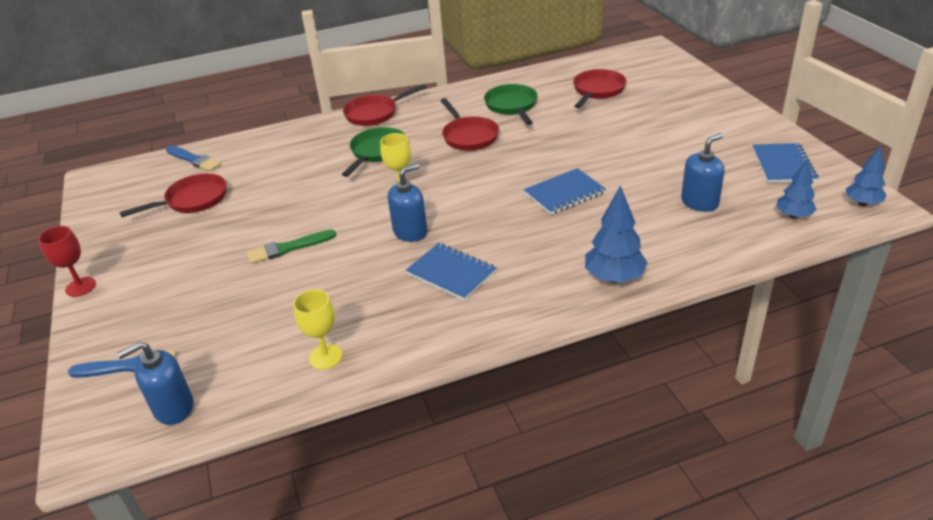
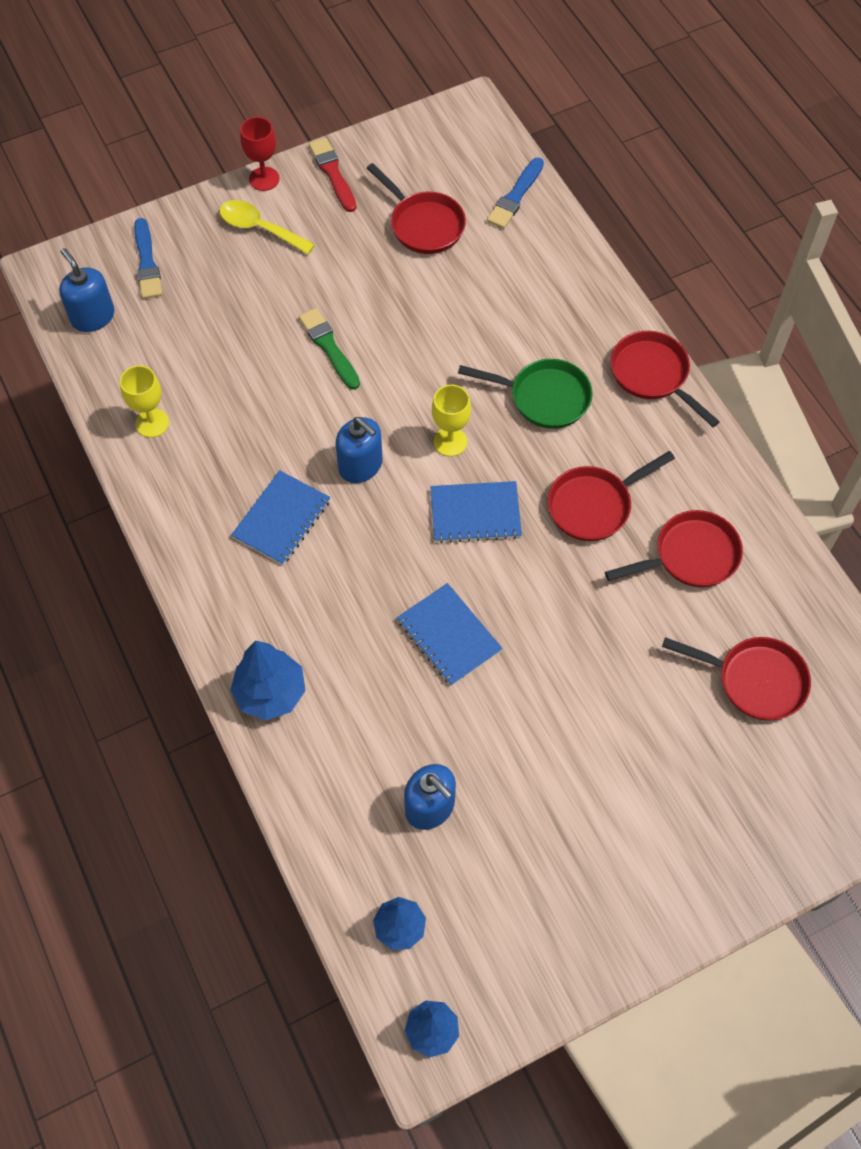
camera: 80 degrees right, 25 degrees up
green pan [484,84,538,125] -> red pan [605,510,743,587]
blue notebook [753,143,818,183] -> blue notebook moved to [430,481,522,543]
none -> yellow spoon [219,200,315,255]
none -> red brush [309,138,356,212]

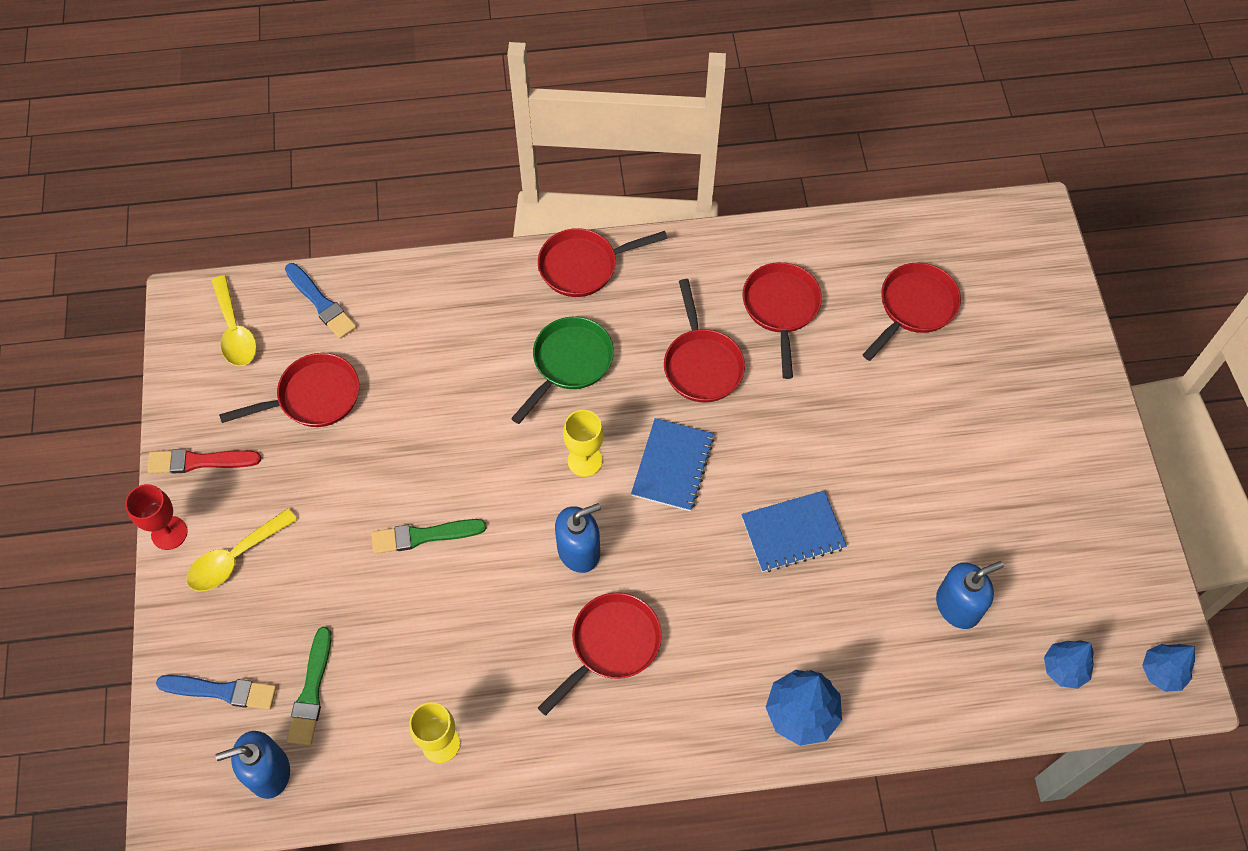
camera: 70 degrees left, 0 degrees up
blue notebook [231,470,331,565] -> red pan [538,593,662,716]
none -> yellow spoon [211,275,257,366]
none -> green brush [287,627,332,745]

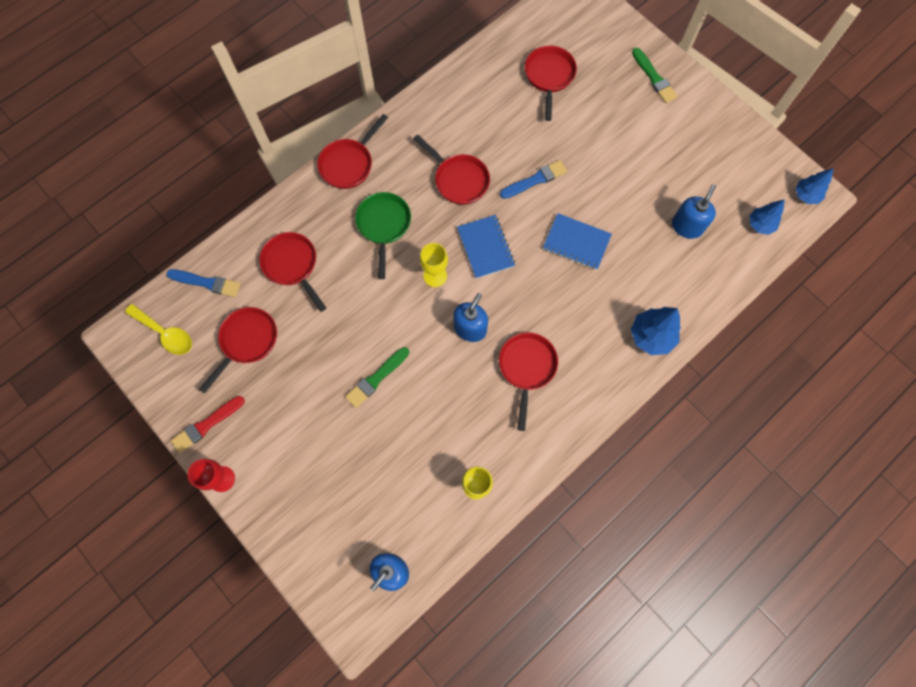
camera: 35 degrees left, 10 degrees up
blue brush [156,675,277,710] -> blue brush moved to [500,160,567,199]
yellow spoon [186,508,297,591] -> none
green brush [287,627,332,745] -> green brush moved to [632,48,677,103]
blue notebook [741,490,847,572] -> blue notebook turned 75 degrees clockwise [543,213,612,270]
red pan [742,262,822,379] -> red pan moved to [259,232,326,312]

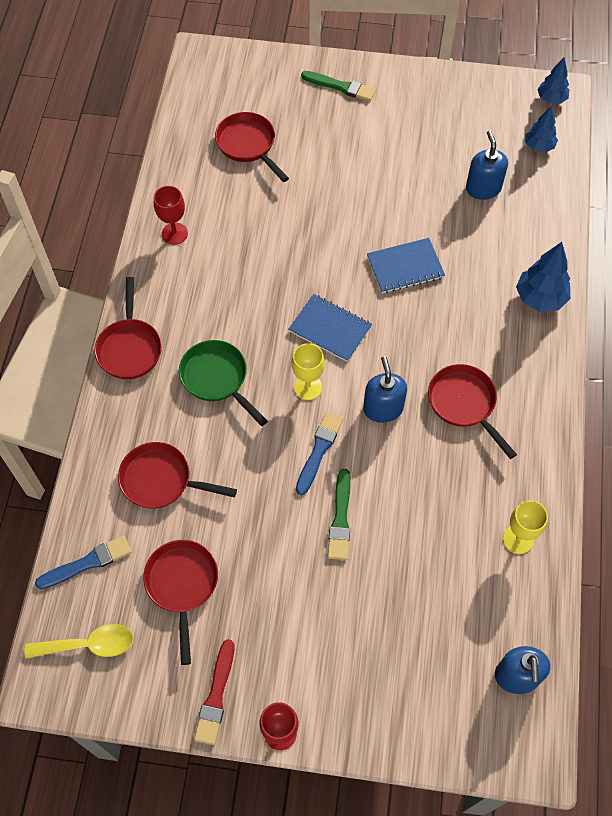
camera: 40 degrees left, 10 degrees down
red pan [413,134,490,205] -> none
blue brush [500,160,567,199] -> blue brush moved to [296,411,343,495]
none -> red goblet [154,186,188,245]

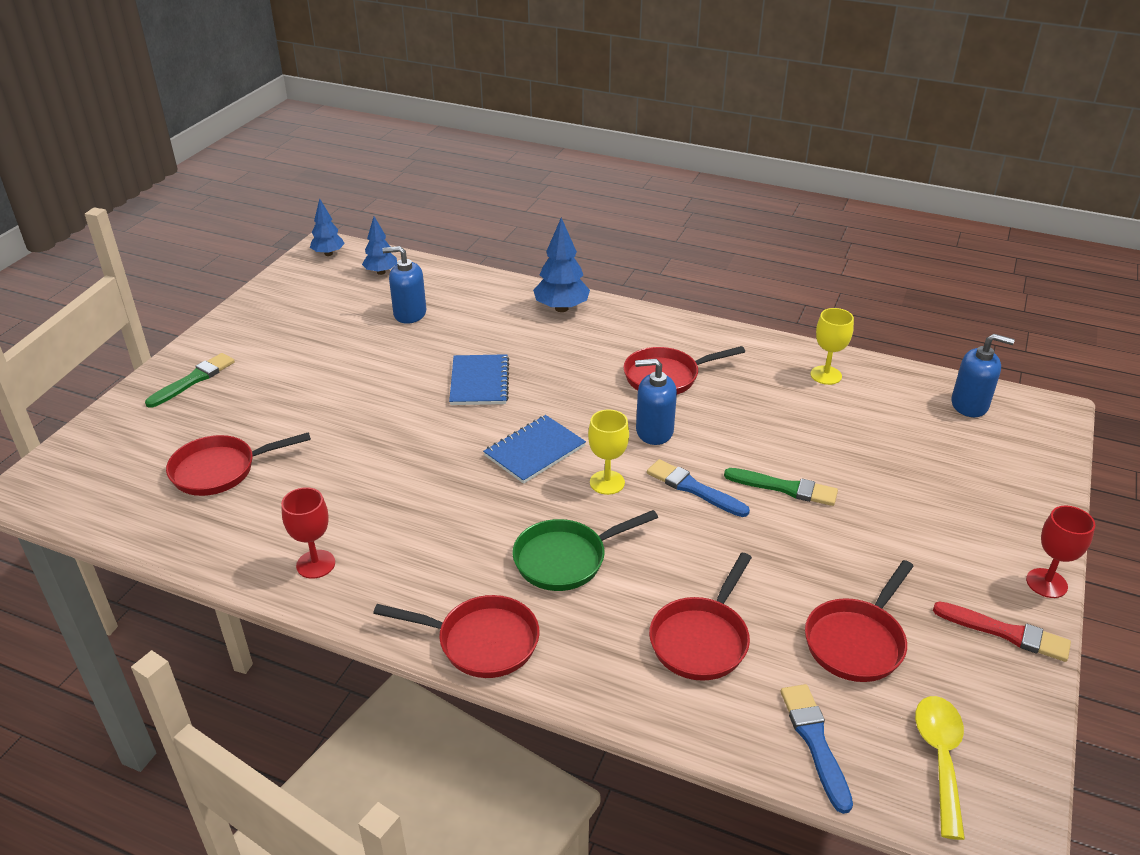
camera: 75 degrees left, 25 degrees down
red pan [143,540,218,665] -> red pan turned 60 degrees counterclockwise [805,560,914,682]

